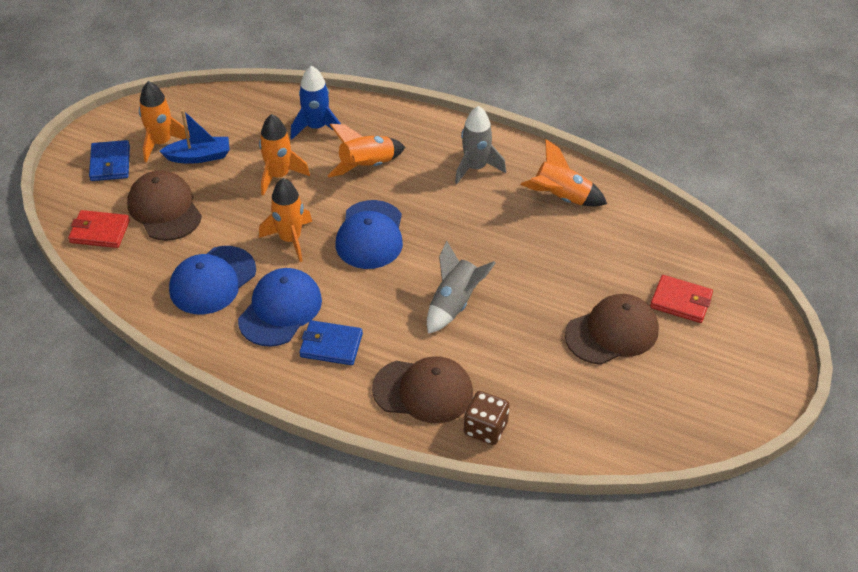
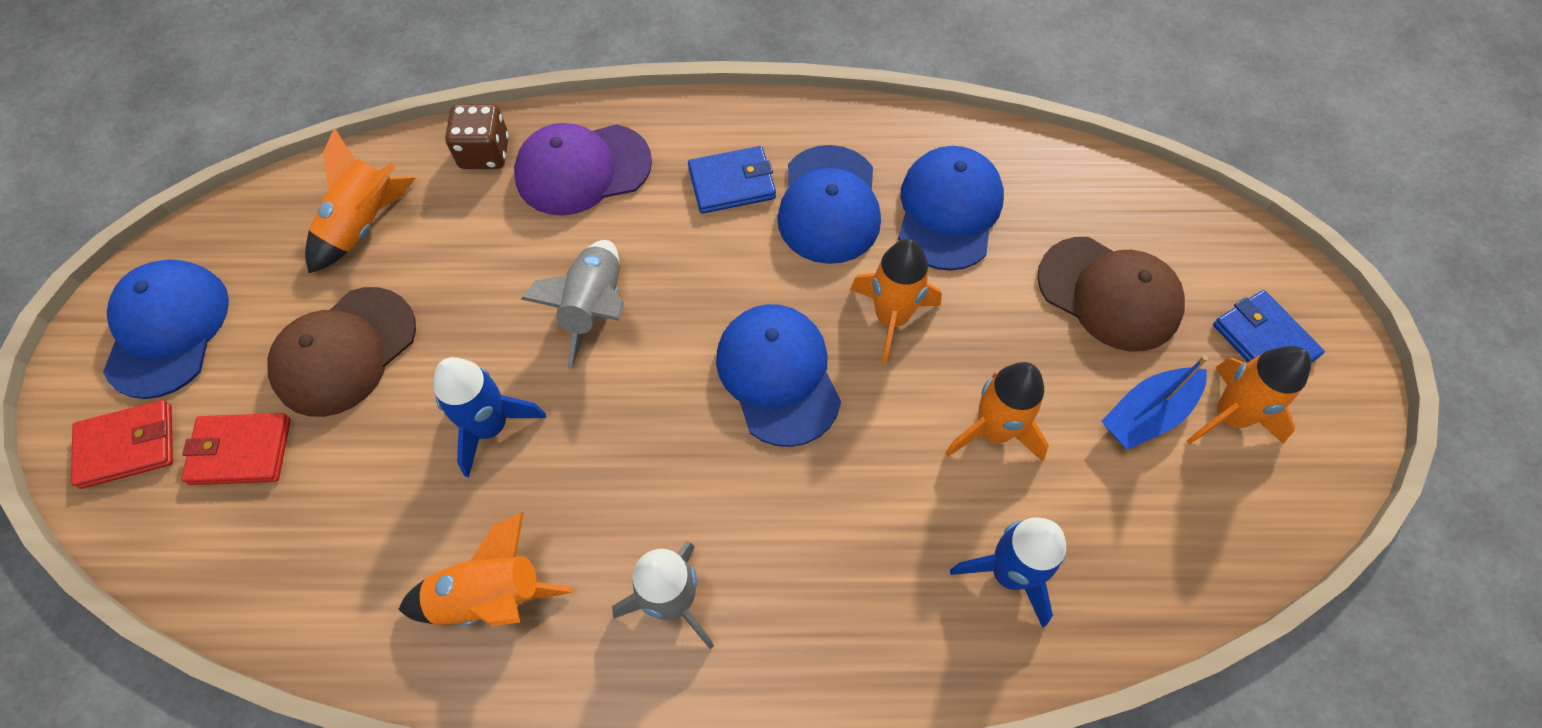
camera: 155 degrees right, 15 degrees up
red wallet [68,210,130,248] -> red wallet moved to [71,400,173,489]
orange rocket [328,124,405,177] -> orange rocket moved to [305,128,415,273]
brown cap [372,356,473,423] -> purple cap [514,123,652,216]
none -> blue cap [103,259,229,399]
none -> blue rocket [434,357,546,478]

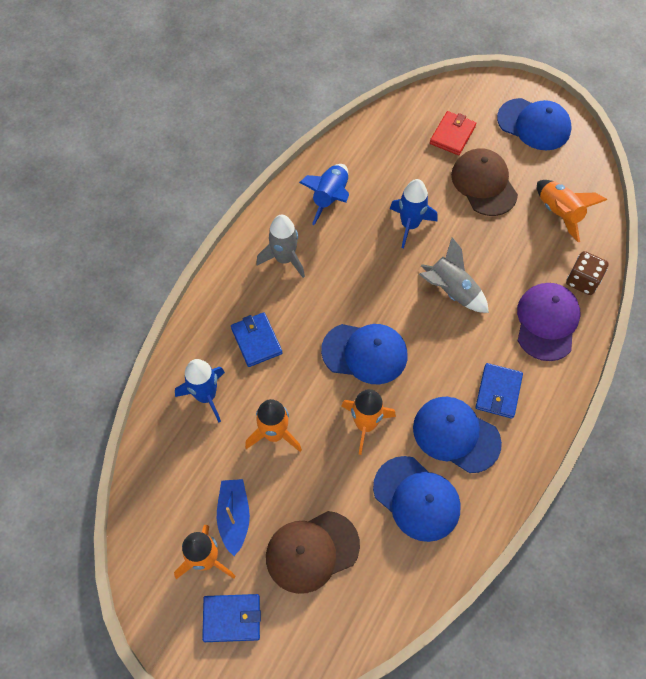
camera: 120 degrees right, 0 degrees up
red wallet [71,400,173,489] -> none
orange rocket [398,512,573,626] -> blue rocket [299,164,349,225]
none -> blue wallet [231,312,282,367]

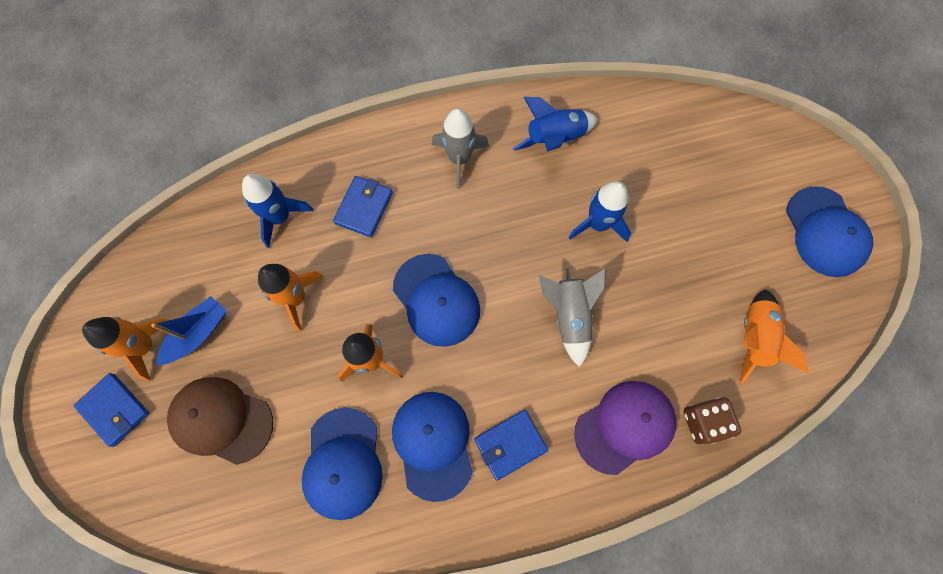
camera: 45 degrees right, 10 degrees up
red wallet [430,111,476,155] -> none
brown cap [451,149,518,216] -> none

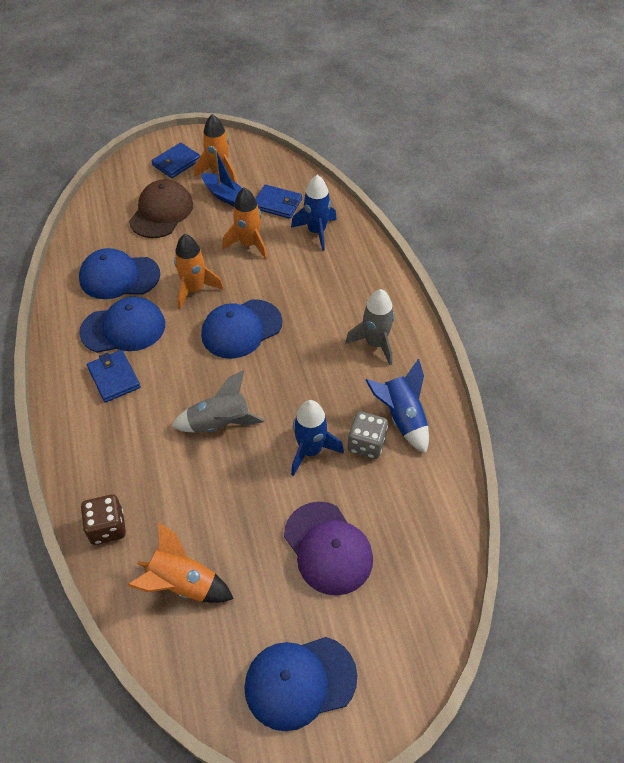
camera: 90 degrees right, 20 degrees down
blue wallet [333,176,393,237] -> blue wallet moved to [255,185,302,219]
purple cap [574,381,676,475] -> purple cap moved to [284,502,373,596]
none -> grey dice [348,411,388,459]

